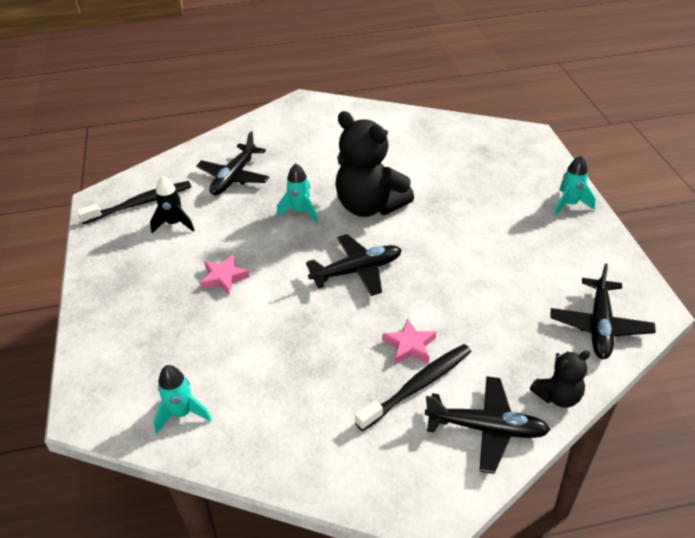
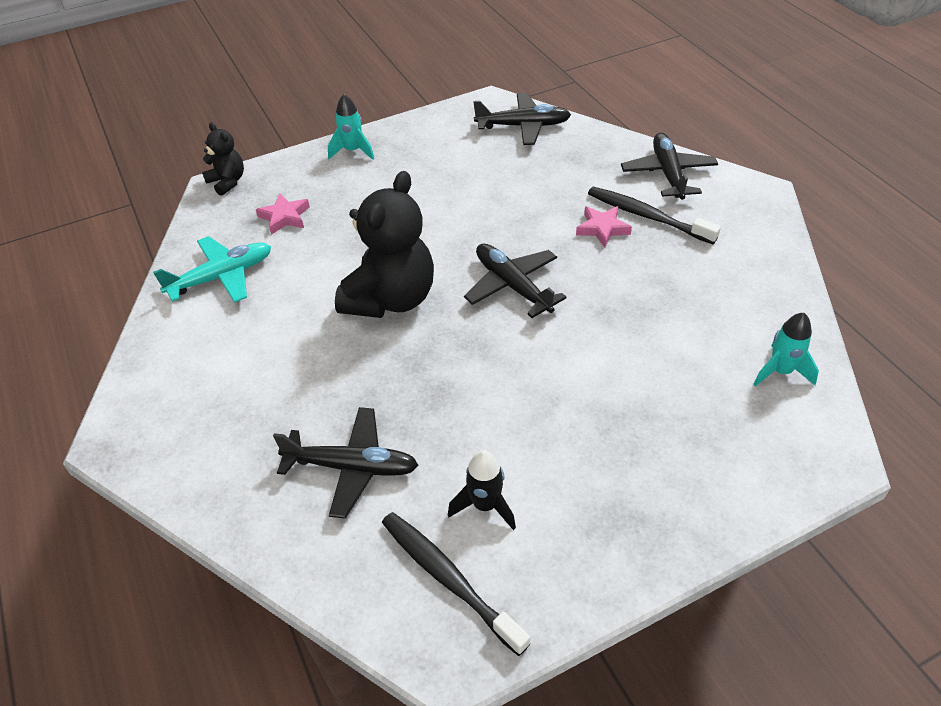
camera: 105 degrees left, 5 degrees up
pink star [200,255,250,295] -> pink star moved to [256,193,310,235]
turquoise rocket [277,163,318,223] -> none
black teddy bear [530,350,590,408] -> black teddy bear moved to [202,123,244,196]
none -> turquoise plane [153,236,271,303]

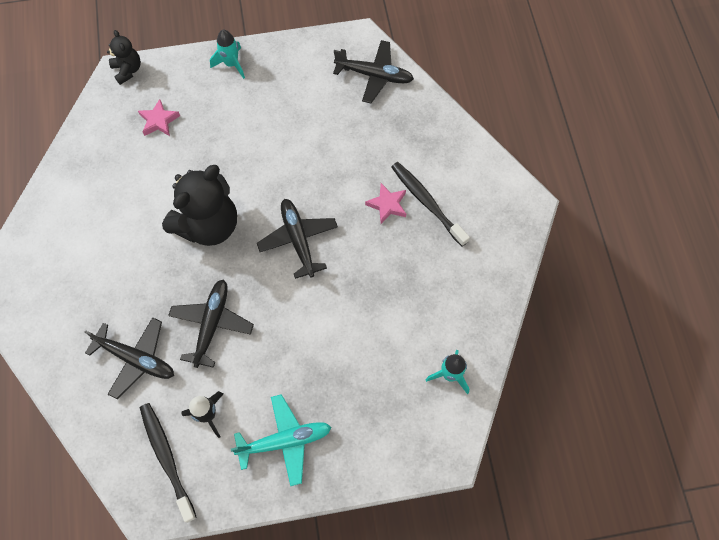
camera: 15 degrees right, 20 degrees up
turquoise plane [153,236,271,303] -> turquoise plane moved to [231,394,331,486]
black plane [621,133,718,200] -> black plane moved to [168,279,254,368]

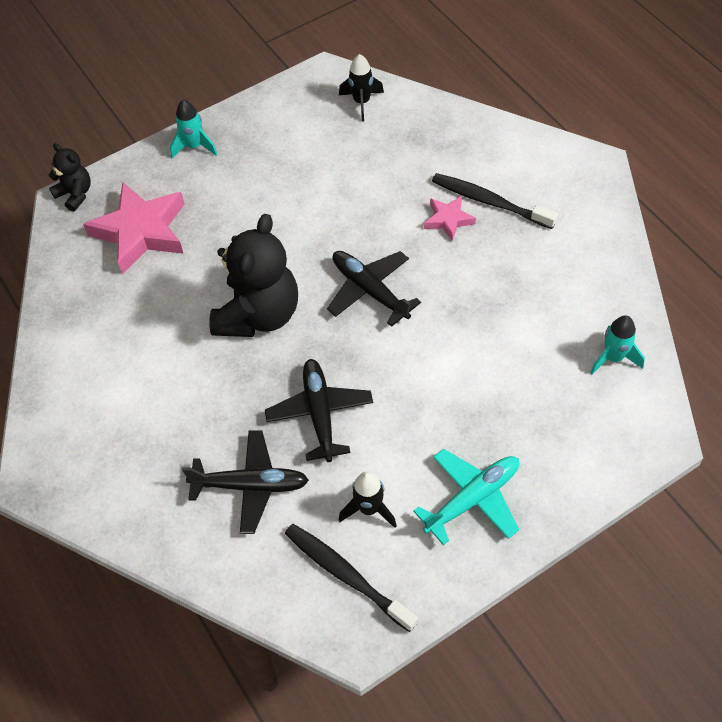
camera: 20 degrees left, 10 degrees down
pink star [138,99,180,136] -> pink star [83,182,185,274], size x1.98
black plane [333,40,414,103] -> black rocket [339,54,384,122]

